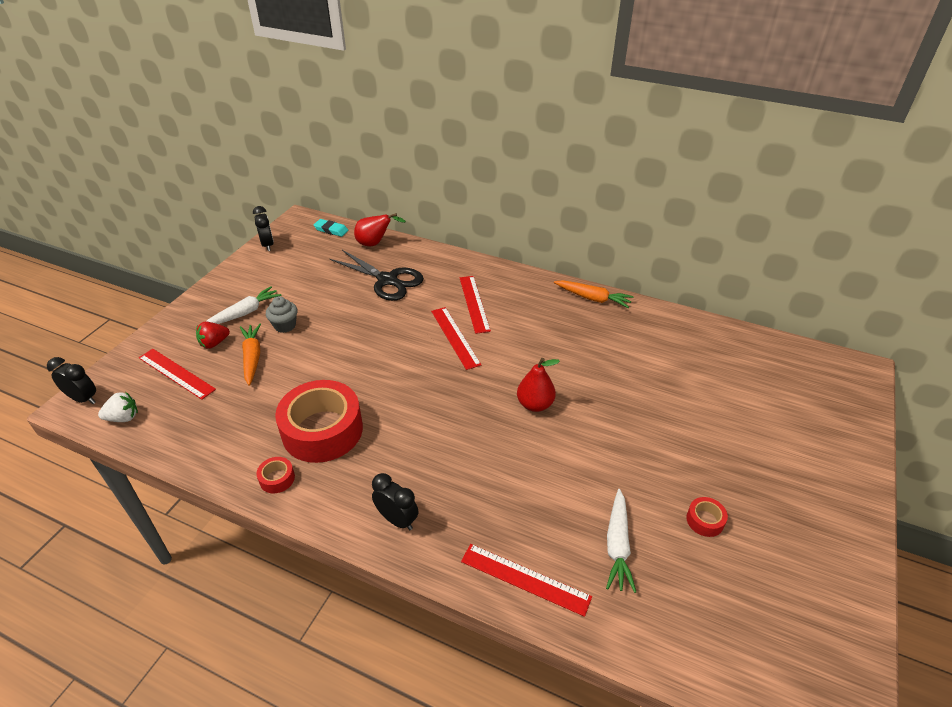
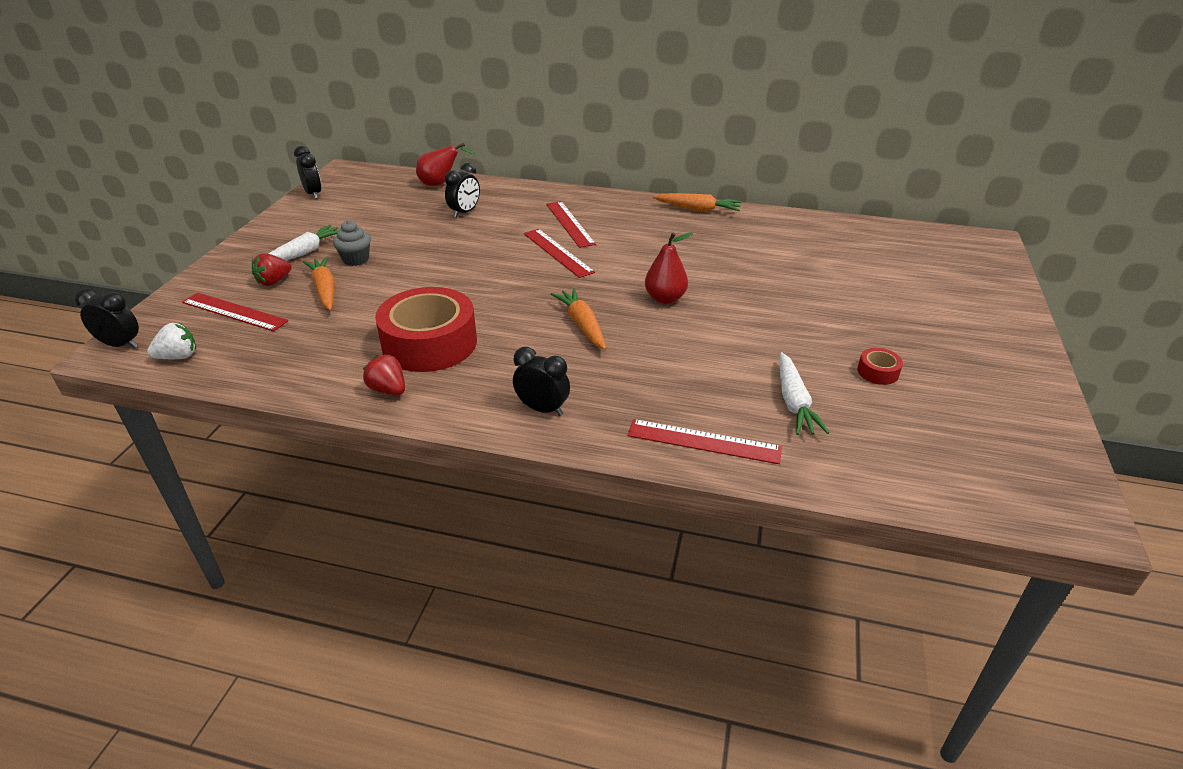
camera: 10 degrees left, 5 degrees down
red tape [256,457,295,493] -> red strawberry [363,354,405,395]
turquoise eraser [314,219,348,237] -> none
black scissors [330,250,424,301] -> black clock [445,163,480,218]
none -> orange carrot [551,288,606,350]

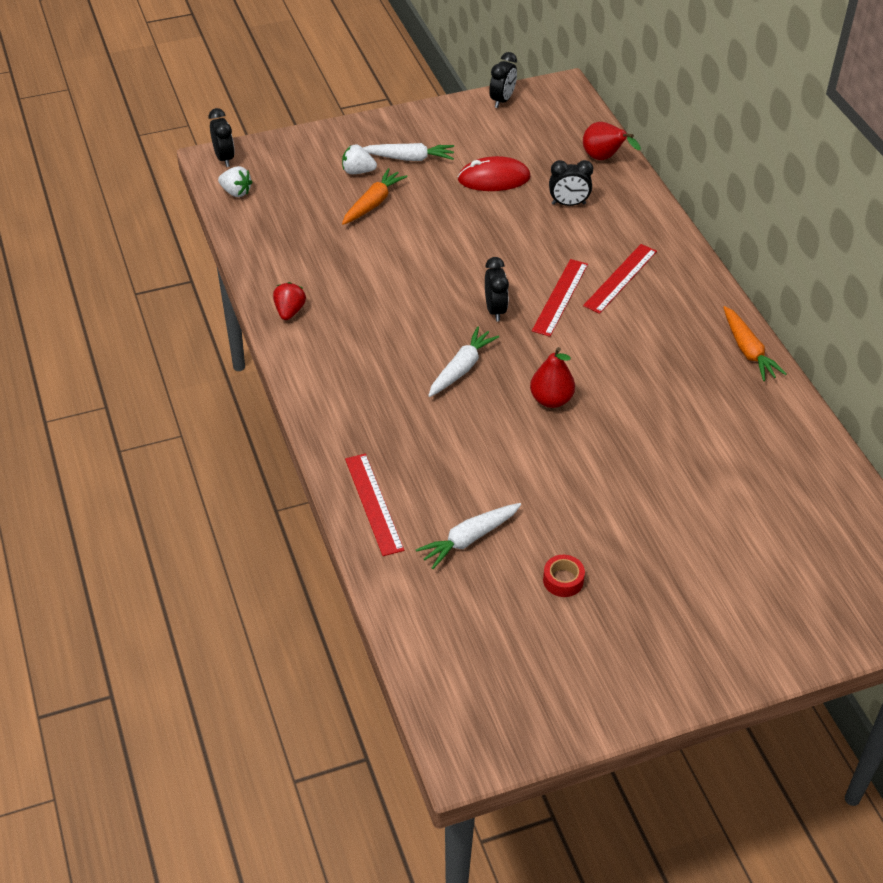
camera: 55 degrees right, 10 degrees up
red ruler [182,292,288,331] -> none
red strawberry [252,253,292,286] -> white strawberry [342,144,377,174]
grey cupcake [333,220,371,266] -> none
red tape [375,287,477,372] -> none
black clock [513,347,570,416] -> black clock moved to [485,257,509,322]
orange carrot [551,288,606,350] -> white carrot [428,326,499,397]
none -> red mouse [458,156,530,191]

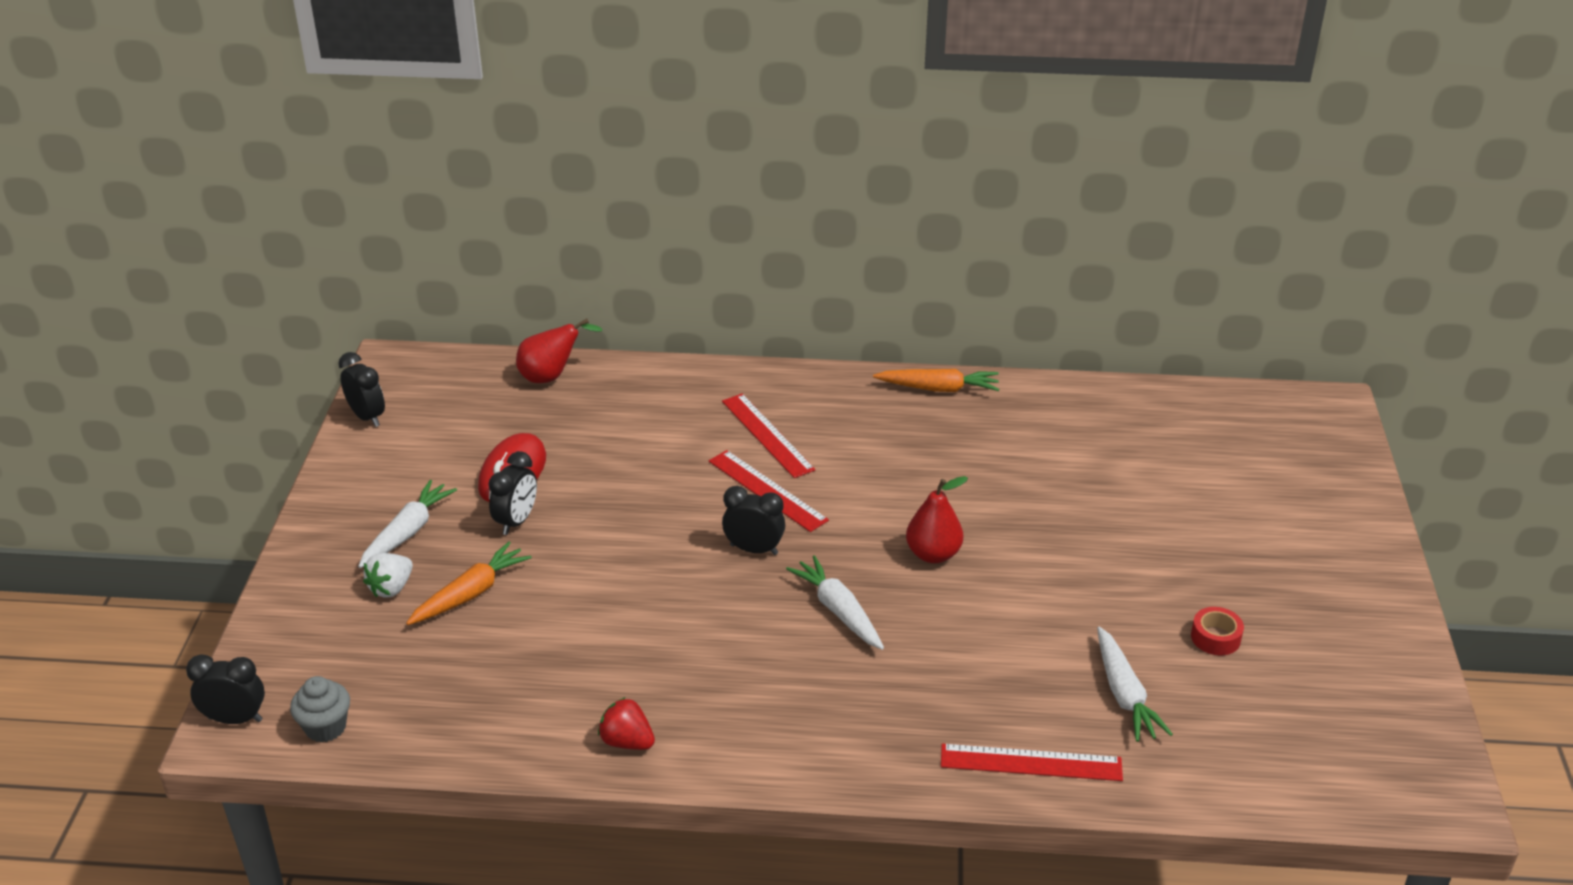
camera: 65 degrees left, 10 degrees down
white strawberry [218,166,252,197] -> grey cupcake [290,676,350,743]
orange carrot [342,168,408,225] -> orange carrot turned 75 degrees clockwise [406,542,532,625]
black clock [549,160,593,206] -> black clock moved to [488,451,537,535]

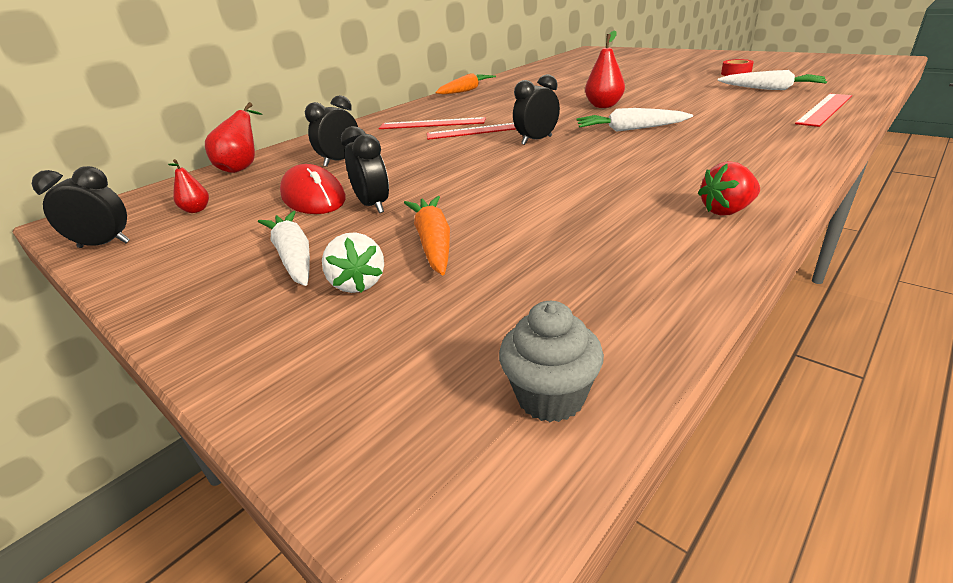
camera: 50 degrees left, 5 degrees down
black clock [186,654,265,724] -> black clock moved to [305,95,358,167]
none -> red pear [168,159,209,213]

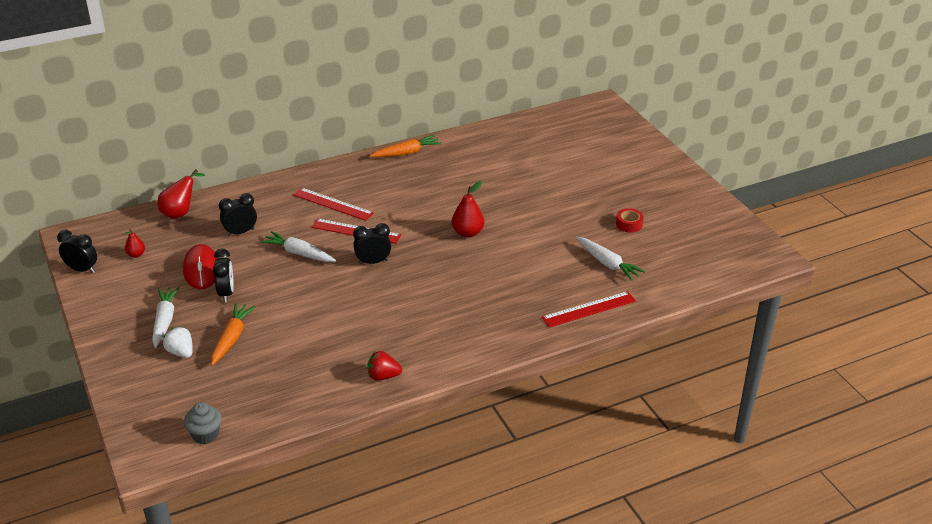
camera: 20 degrees right, 5 degrees up
white strawberry [322,232,384,293] -> white strawberry turned 135 degrees clockwise [163,327,193,358]
white carrot [576,108,693,132] -> white carrot moved to [260,231,336,262]

